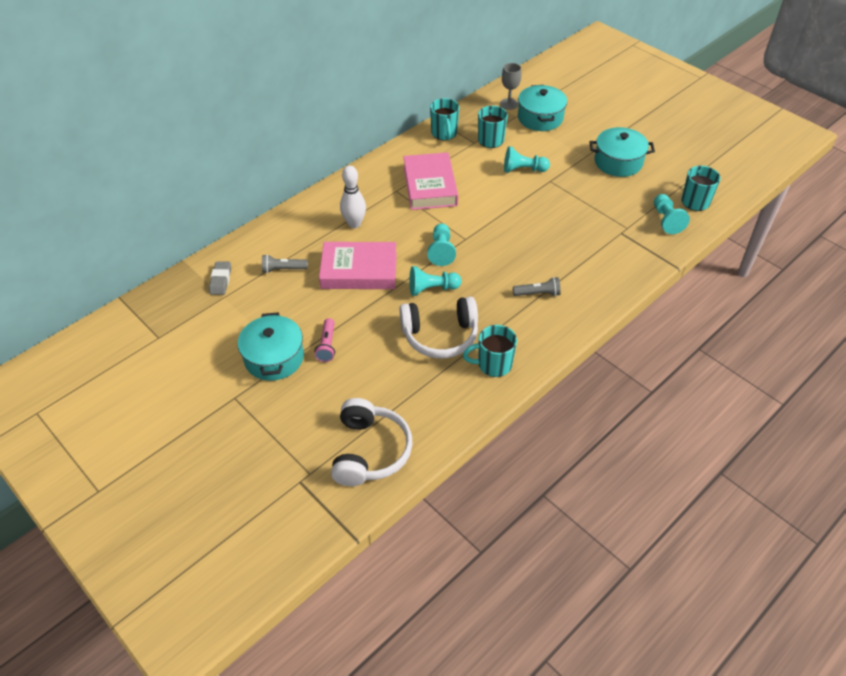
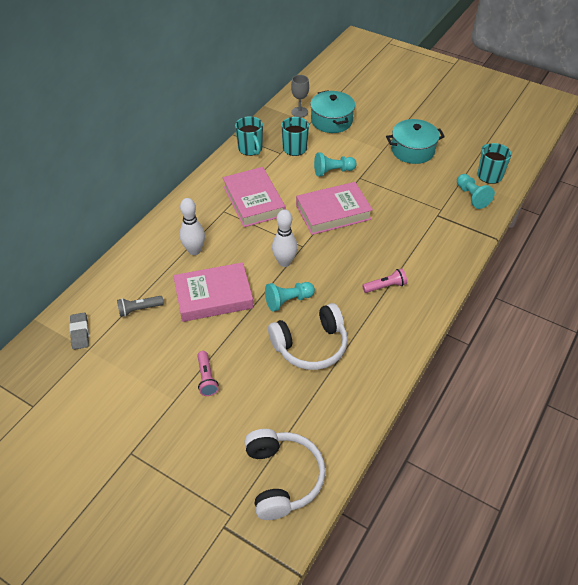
camera: 15 degrees left, 0 degrees up
turquoise pot [238,312,304,381] -> none
turquoise pawn [427,223,456,266] -> white bowling pin [272,209,298,267]
turquoise mug [463,325,517,377] -> none
grey flashlight [513,277,561,296] -> pink flashlight [362,268,407,293]
none -> pink book [296,182,373,235]

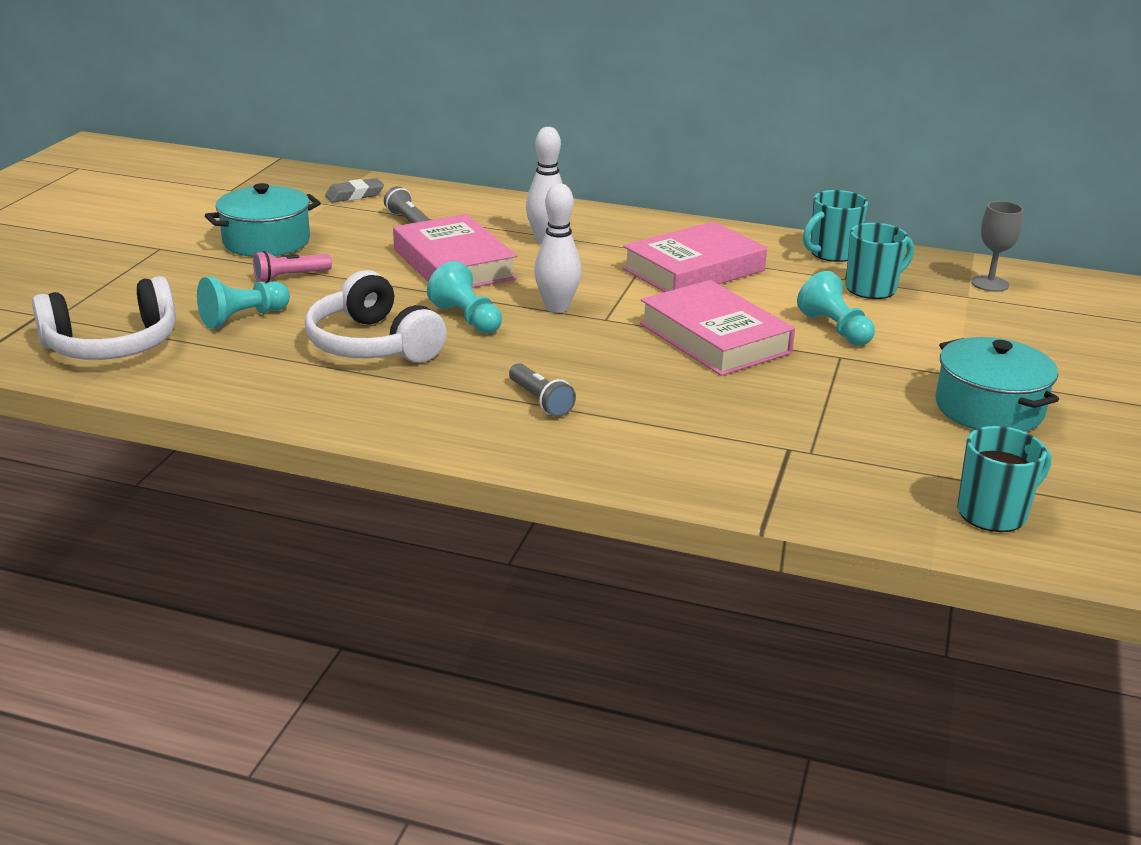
camera: 75 degrees right, 20 degrees down
turquoise pot [310,90,355,133] -> turquoise pot moved to [205,183,321,257]
pink flashlight [362,268,407,293] -> grey flashlight [509,363,576,417]
turquoise pawn [457,174,495,209] -> turquoise pawn moved to [197,276,290,329]

